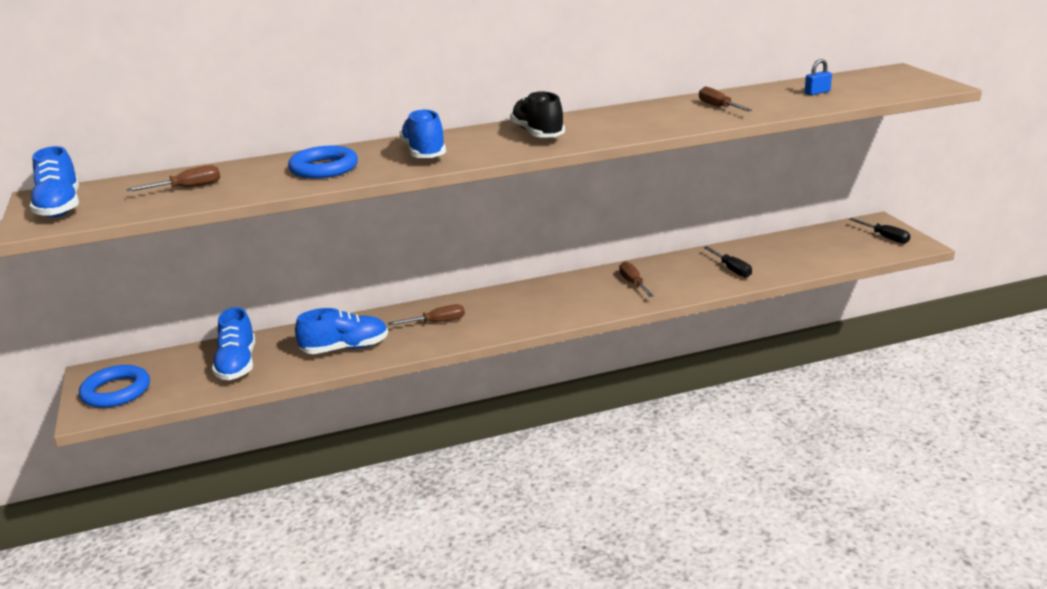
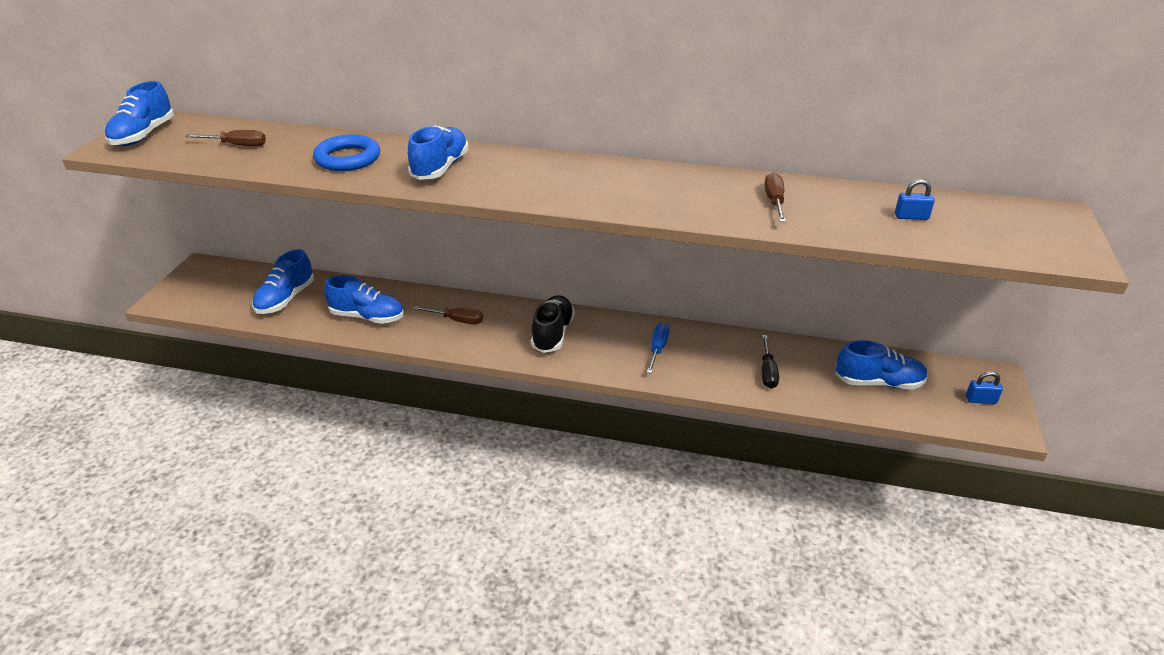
camera: 30 degrees right, 10 degrees up
blue ring [79,365,150,408] -> none
black shoe [510,91,565,138] -> black shoe moved to [531,295,575,353]
brown screwdriver [619,261,654,297] -> blue screwdriver [647,323,670,374]
black screwdriver [849,218,911,244] -> blue padlock [966,371,1003,404]
none -> blue shoe [836,340,928,390]

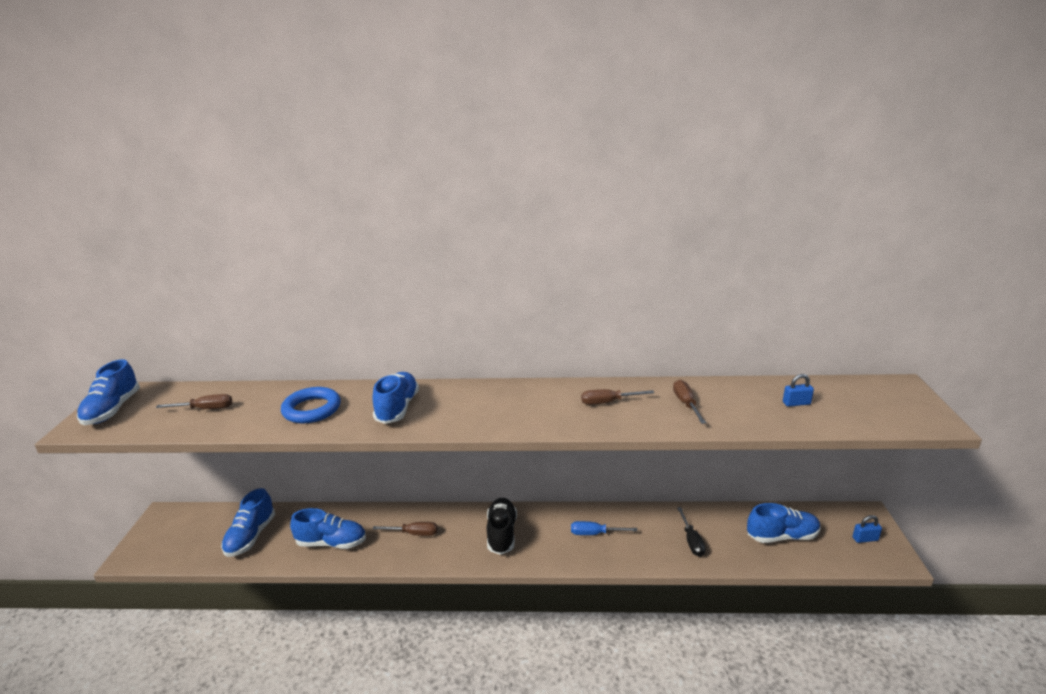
camera: 10 degrees left, 10 degrees down
blue screwdriver [647,323,670,374] -> blue screwdriver turned 90 degrees counterclockwise [571,521,637,535]
none -> brown screwdriver [581,389,654,405]

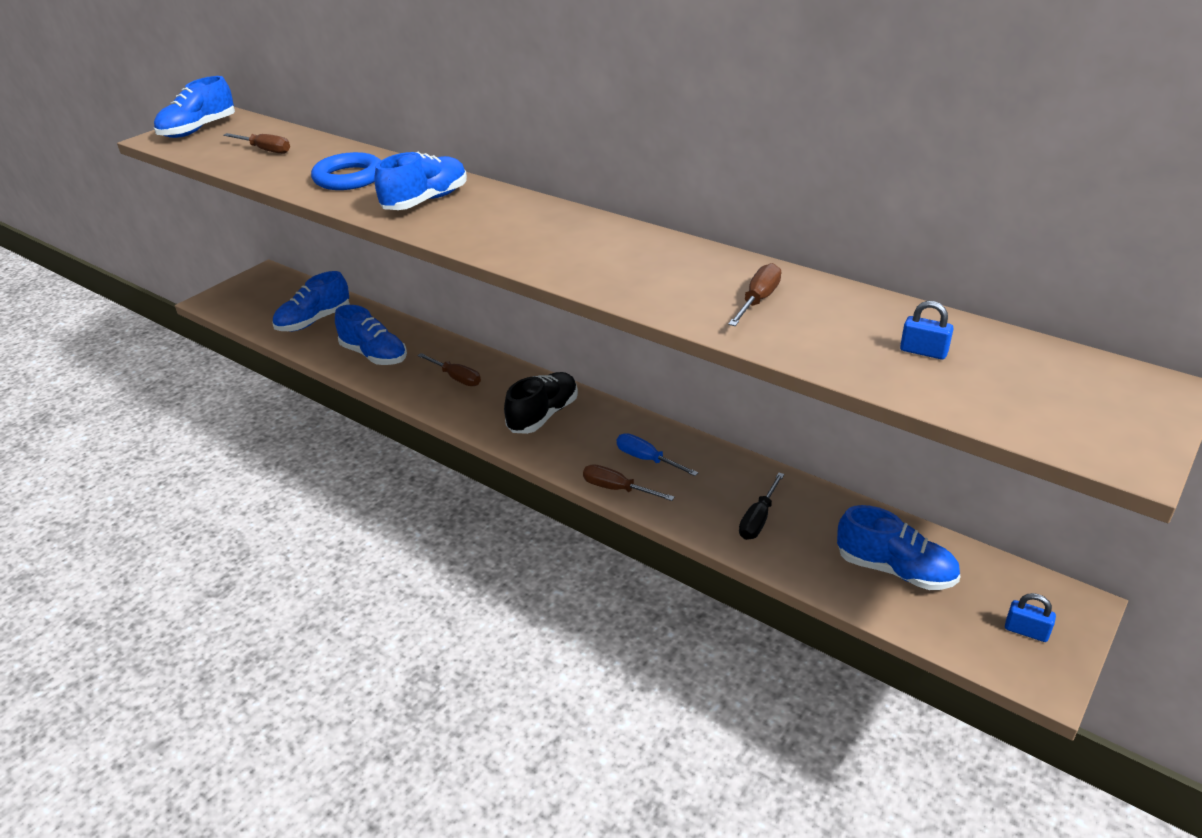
camera: 35 degrees right, 10 degrees up
brown screwdriver [581,389,654,405] -> brown screwdriver moved to [583,464,675,501]

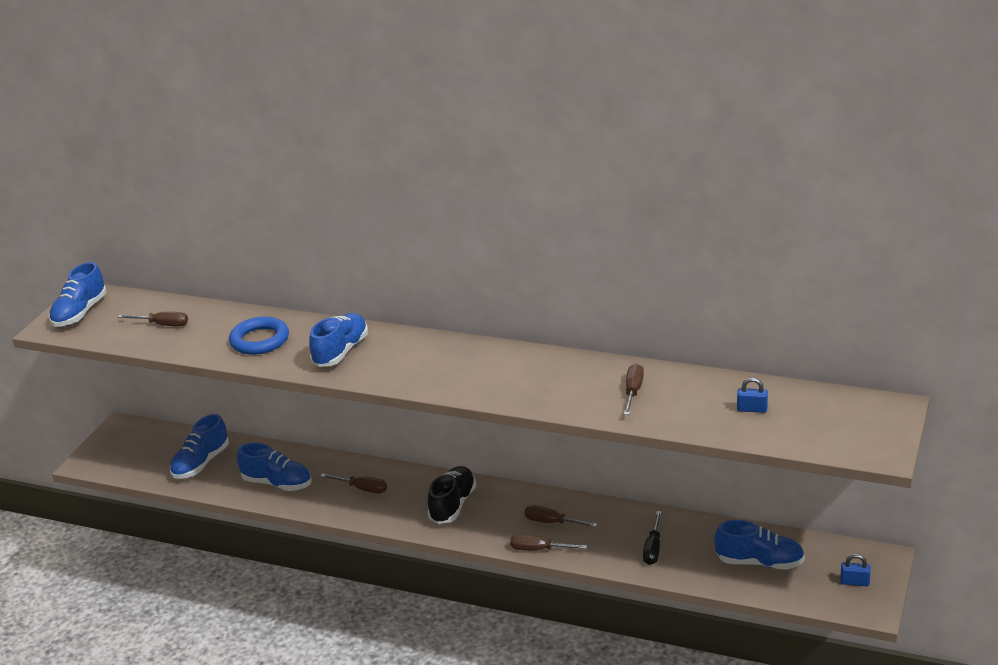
camera: 15 degrees left, 5 degrees down
blue screwdriver [617,433,698,476] -> brown screwdriver [525,505,597,527]

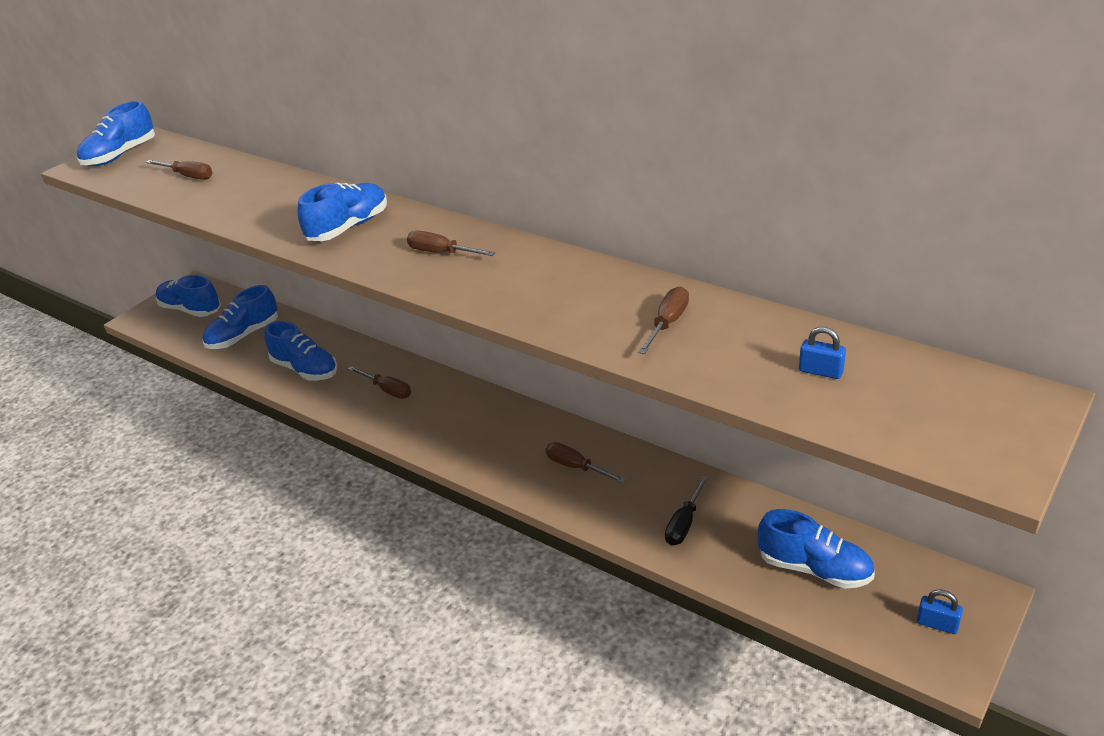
camera: 15 degrees right, 5 degrees up
blue ring [229,316,289,355] -> none
black shoe [427,466,476,524] -> none
brown screwdriver [510,534,587,551] -> brown screwdriver moved to [407,231,495,256]
none -> blue shoe [156,275,221,317]

